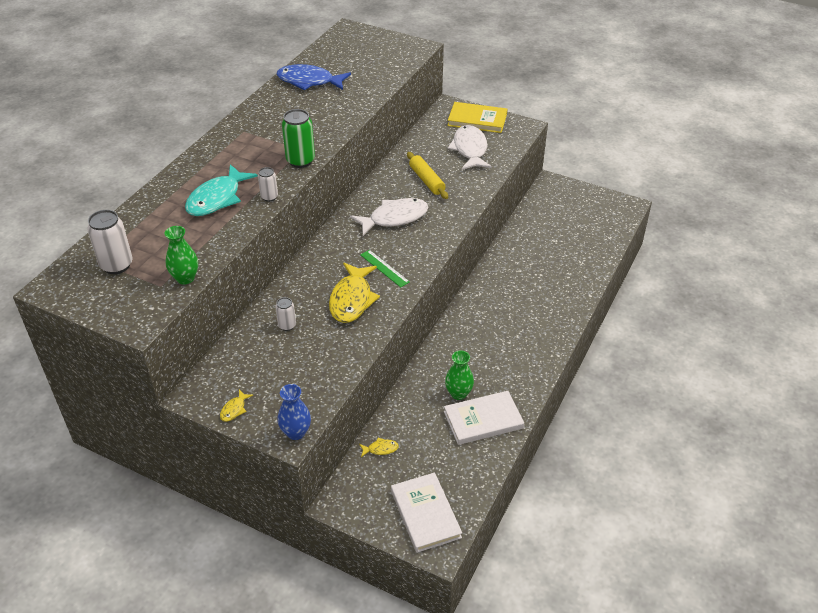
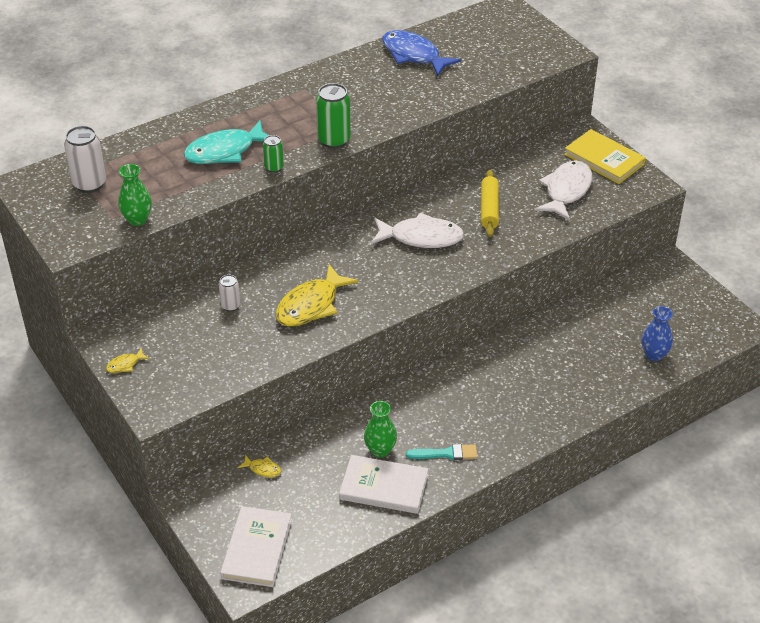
camera: 30 degrees right, 0 degrees up
white can [258,167,278,202] -> green can [263,135,284,173]
blue vase [277,384,311,440] -> blue vase moved to [642,306,673,361]
green ruler [360,250,410,287] -> none
none -> turquoise brush [406,444,477,460]

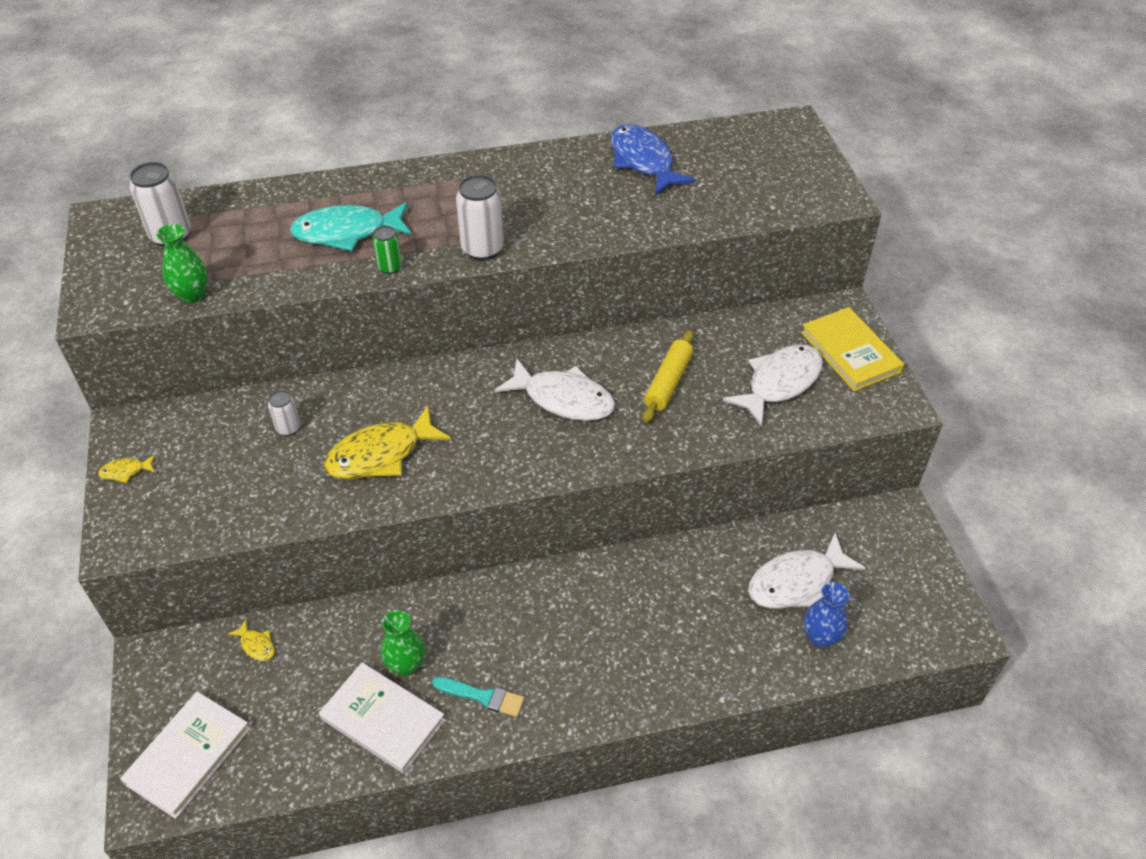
camera: 20 degrees right, 5 degrees up
green can [316,83,351,149] -> white can [456,175,504,261]
none -> white fish [748,533,866,609]

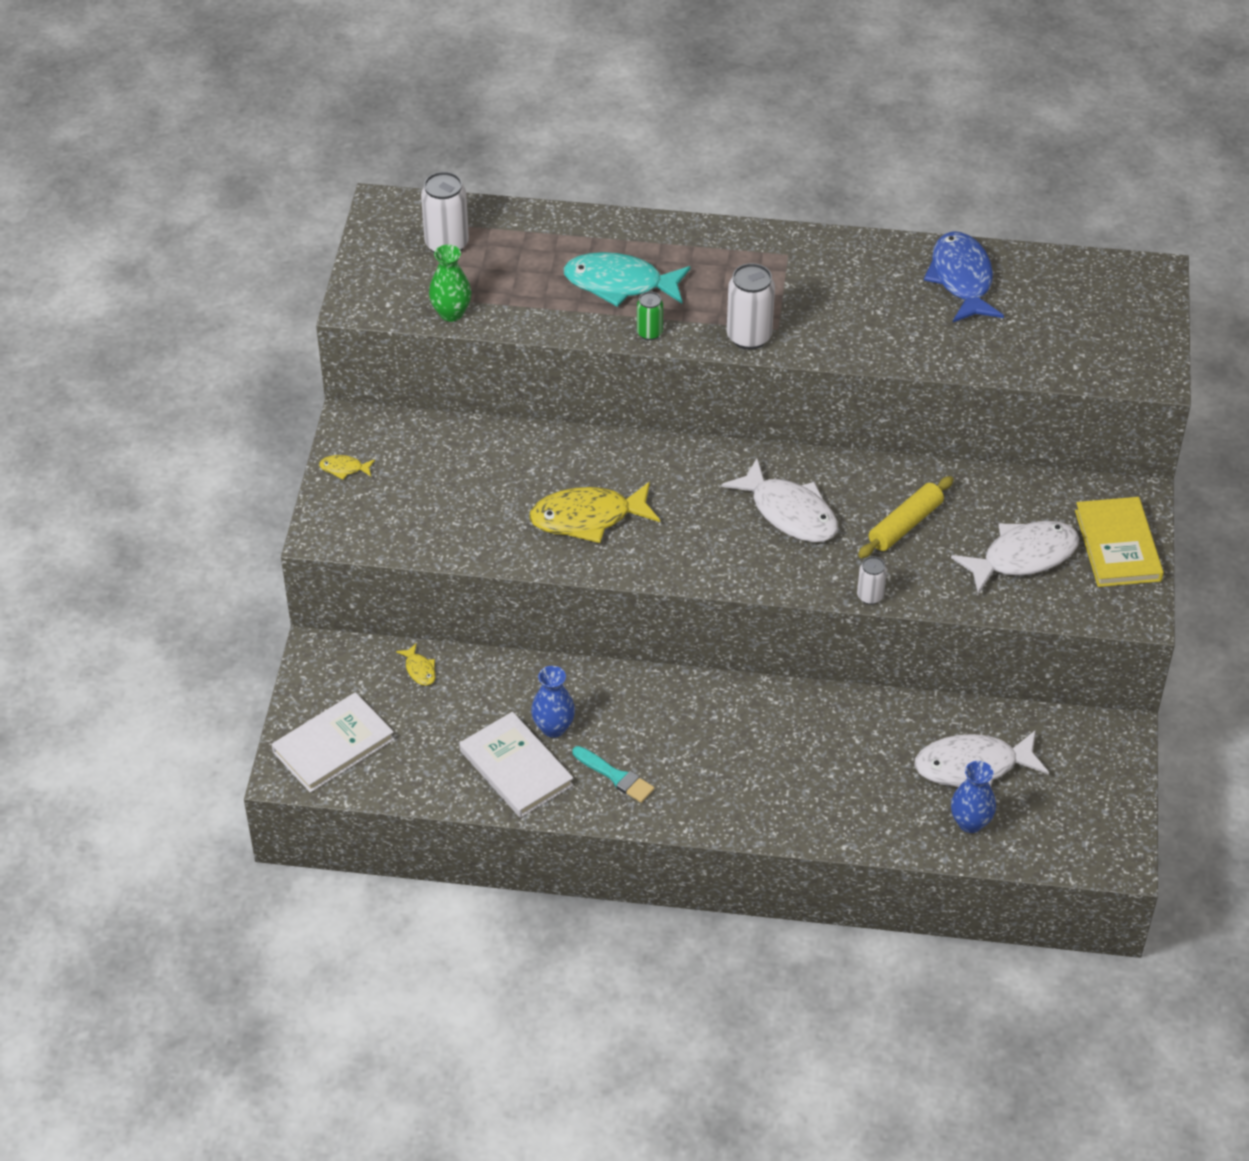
camera: 20 degrees right, 0 degrees up
white can [268,390,300,436] -> white can moved to [857,556,887,605]
green vase [381,610,425,676] -> blue vase [531,666,575,738]

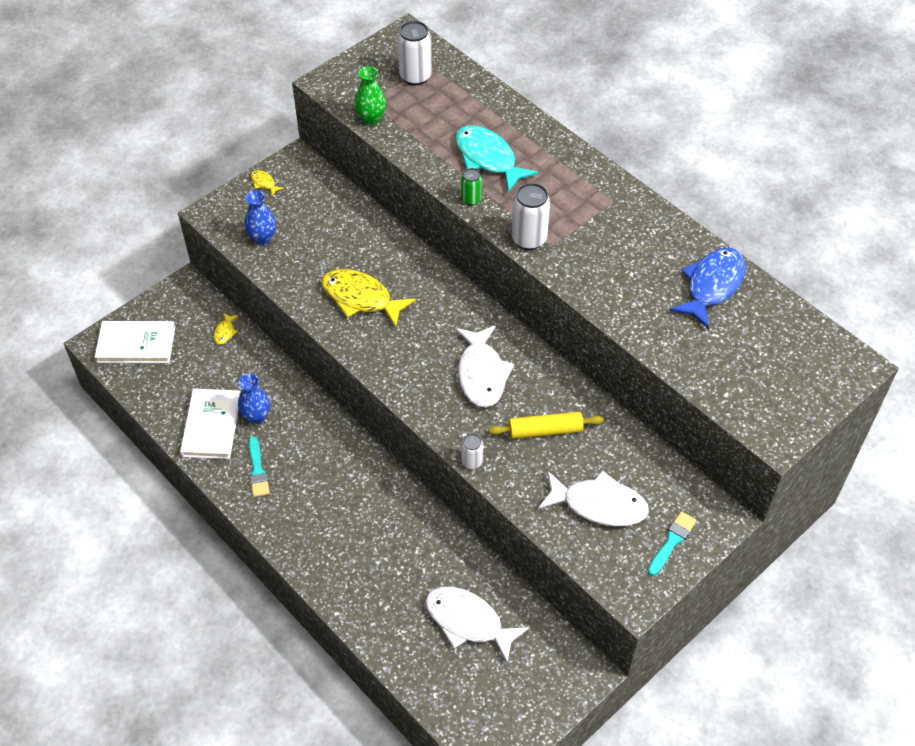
camera: 40 degrees right, 5 degrees up
blue vase [951,761,996,833] -> blue vase moved to [244,190,276,245]
yellow book [1075,497,1164,587] -> turquoise brush [648,511,697,576]

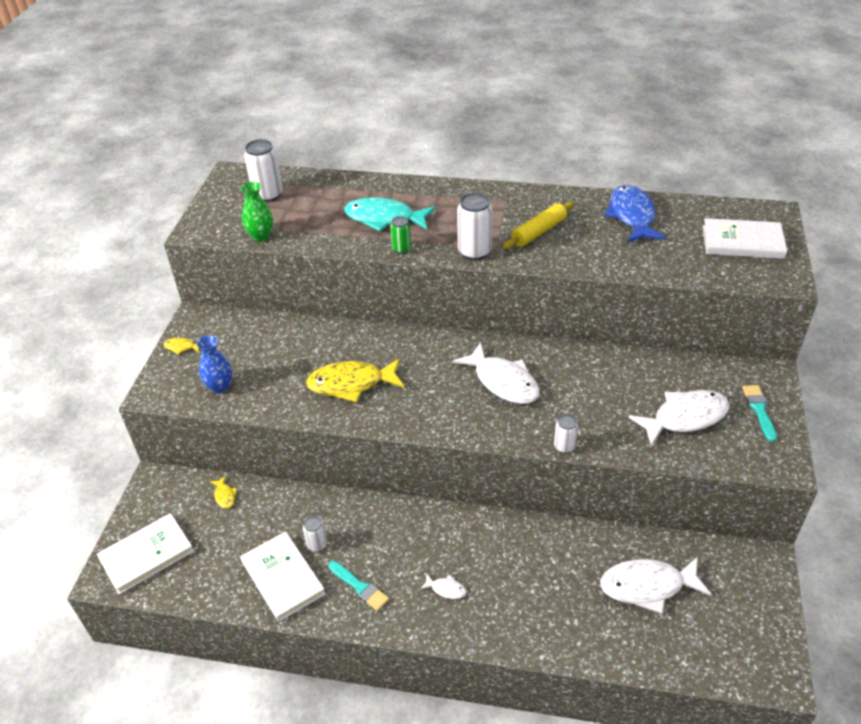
camera: 35 degrees left, 10 degrees down
blue vase [238,374,270,424] -> white can [303,516,327,552]
yellow rolling pin [488,412,604,439] -> yellow rolling pin moved to [503,201,574,249]
none -> white fish [420,573,466,599]
none -> white book [703,218,787,259]

